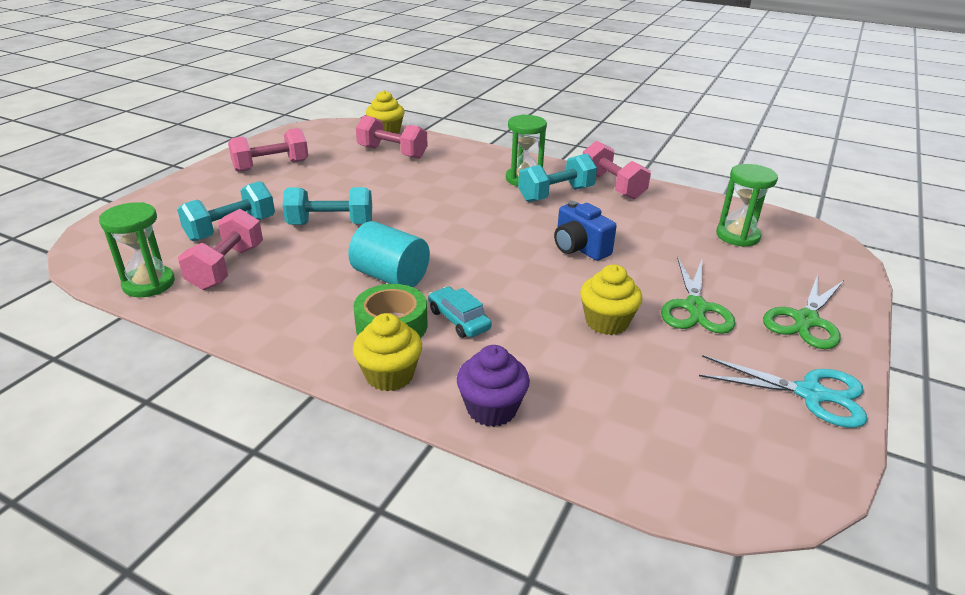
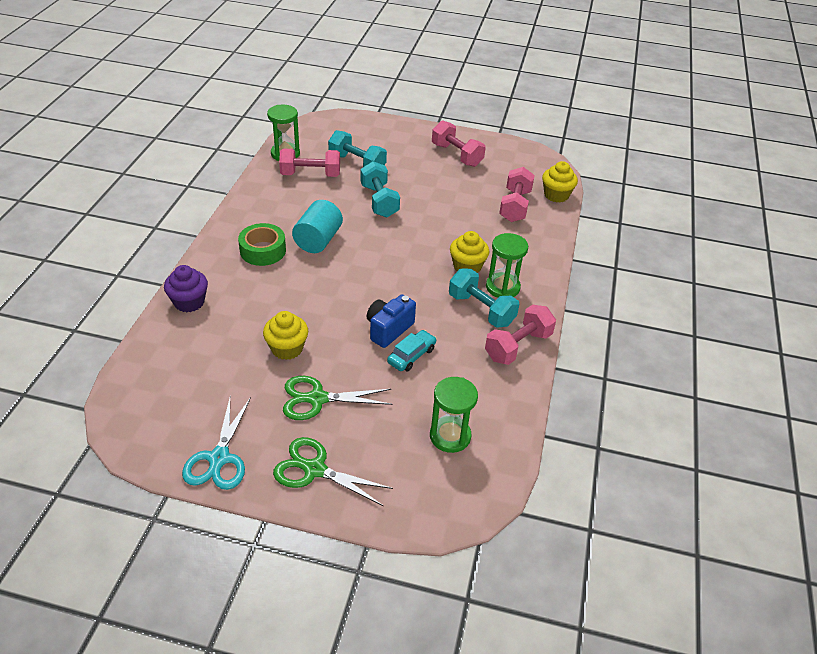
camera: 75 degrees right, 10 degrees up
yellow cupcake [353,313,422,391] -> yellow cupcake moved to [450,231,489,273]
turquoise car [428,287,492,338] -> turquoise car moved to [387,330,437,371]

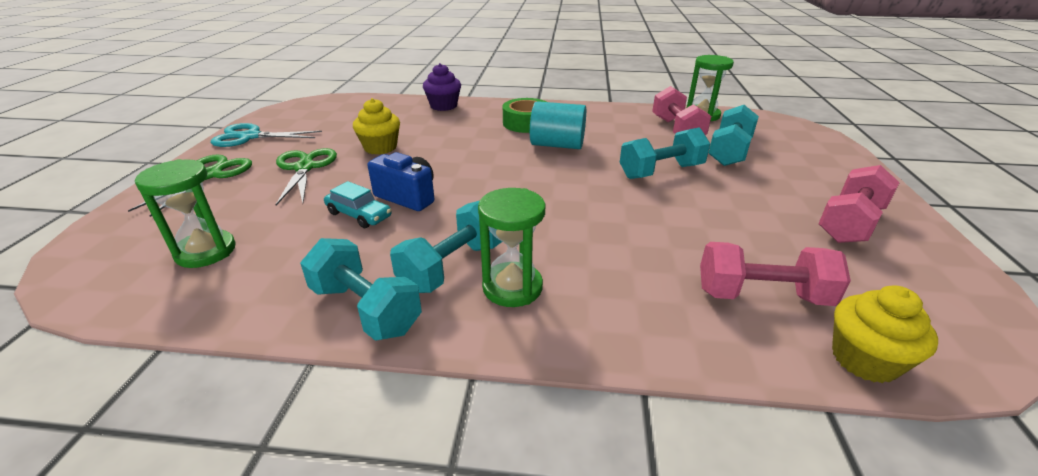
camera: 85 degrees right, 10 degrees down
yellow cupcake [450,231,489,273] -> none
pink dumbbell [485,305,556,365] -> turquoise dumbbell [300,238,422,341]

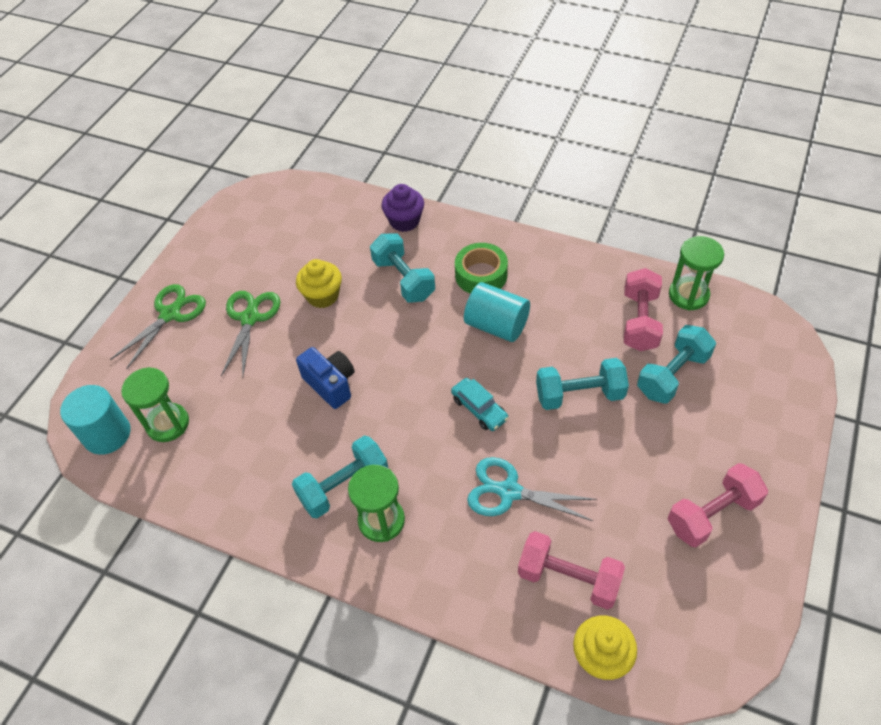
camera: 20 degrees right, 20 degrees up
turquoise scissors [211,123,322,147] -> turquoise scissors moved to [467,457,597,521]
turquoise dumbbell [300,238,422,341] -> turquoise dumbbell moved to [370,233,435,303]
turquoise car [324,181,391,228] -> turquoise car moved to [451,378,509,431]
none -> turquoise cylinder [60,385,131,455]

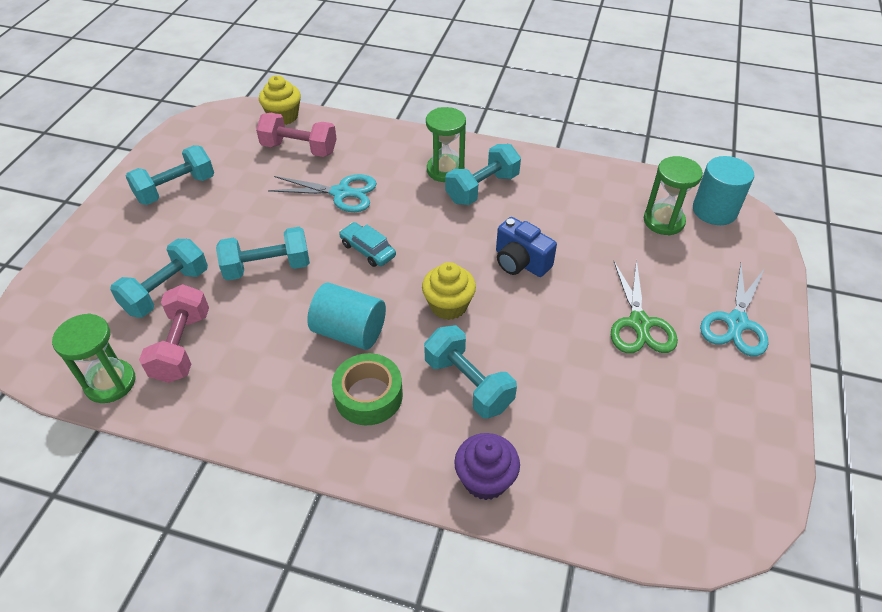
camera: 170 degrees right, 5 degrees down
green scissors [111,284,206,369] -> turquoise scissors [700,263,769,356]
yellow cupcake [296,259,342,308] -> yellow cupcake moved to [422,262,476,320]
pink dumbbell [668,463,768,548] -> turquoise dumbbell [126,145,214,205]

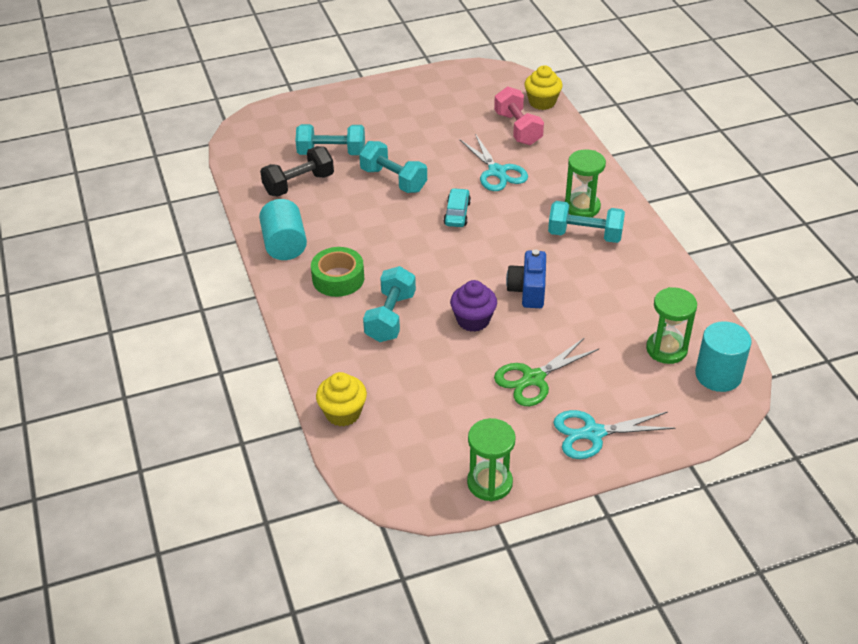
camera: 55 degrees right, 5 degrees down
green hourglass [52,313,135,403] -> green hourglass moved to [467,418,516,501]
turquoise dumbbell [126,145,214,205] -> none
pink dumbbell [139,284,209,383] -> black dumbbell [260,146,334,197]
turquoise cylinder [307,283,386,350] -> turquoise cylinder moved to [259,199,307,260]
yellow cupcake [422,262,476,320] -> yellow cupcake moved to [316,372,367,426]
purple cupcake [454,433,520,500] -> purple cupcake moved to [450,280,497,332]

